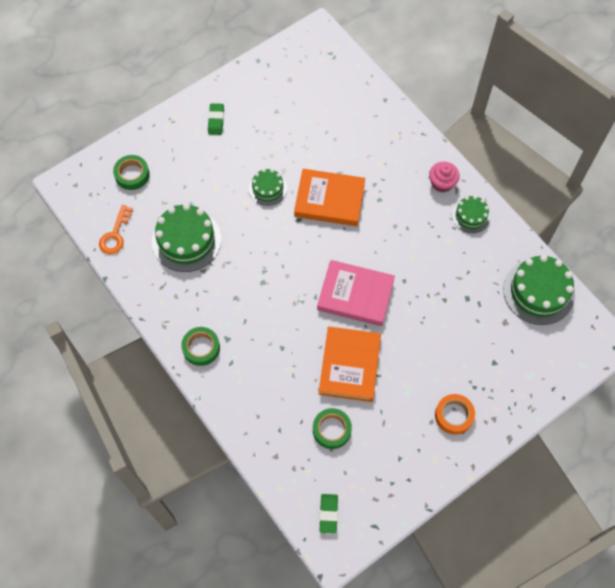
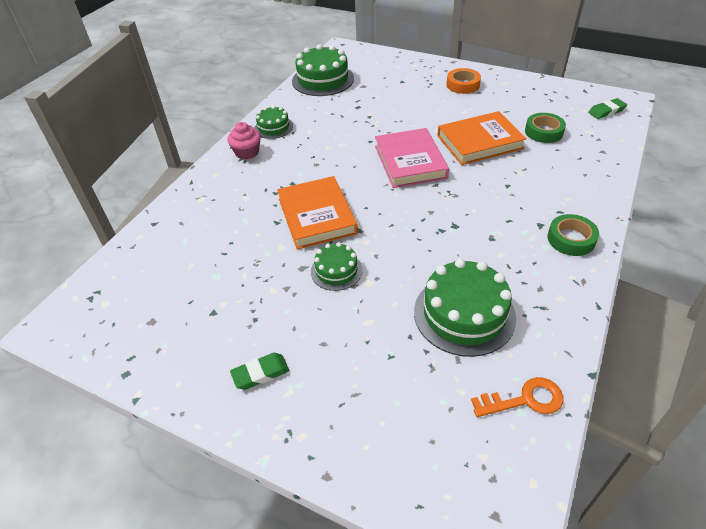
camera: 115 degrees left, 20 degrees down
green tape [113,155,150,190] -> none

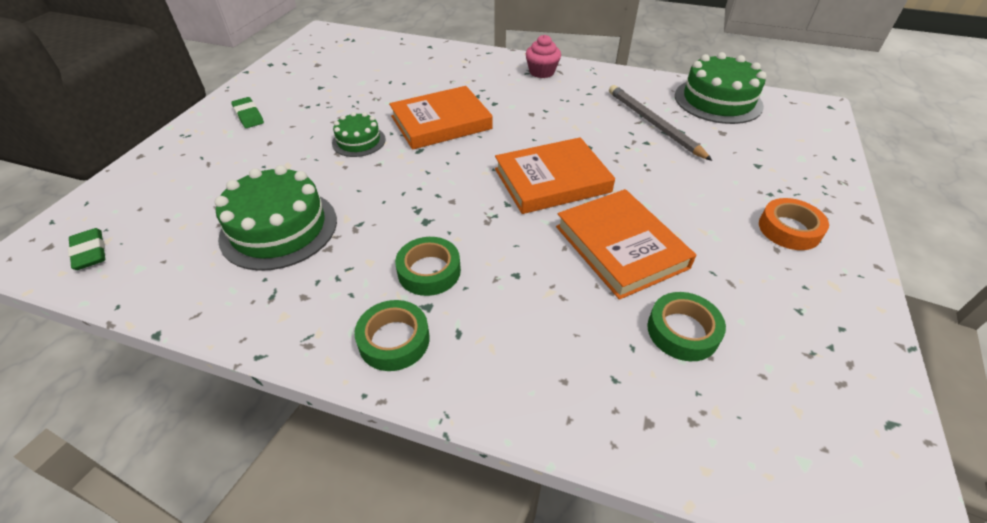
camera: 80 degrees right, 0 degrees up
green cake [254,106,293,139] -> none
pink book [375,128,449,188] -> orange book [495,137,615,214]
orange key [471,377,564,417] -> none
green eraser [588,98,627,119] -> green eraser moved to [68,228,105,270]
none -> green tape [395,237,461,296]
none -> grey pencil [609,85,713,161]

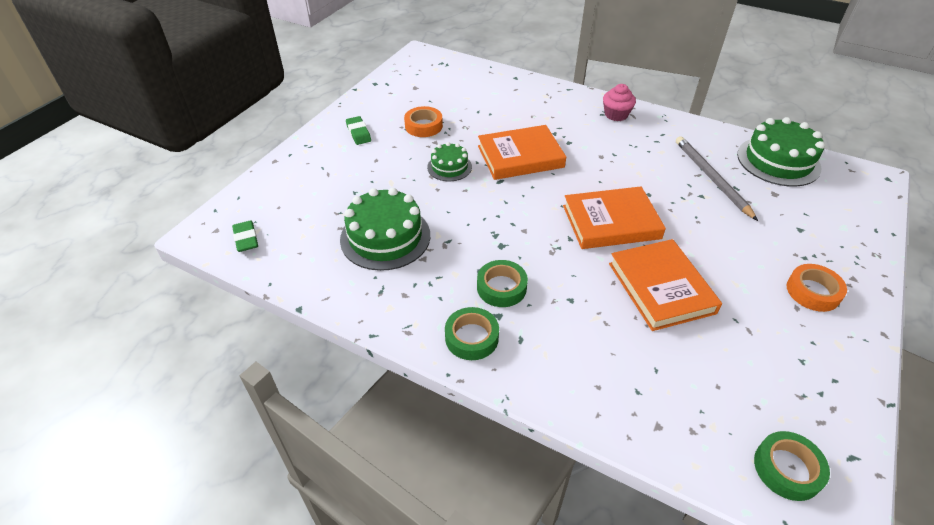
camera: 10 degrees right, 0 degrees up
green tape [648,292,726,361] -> green tape moved to [754,431,830,501]
none -> orange tape [404,106,443,137]

